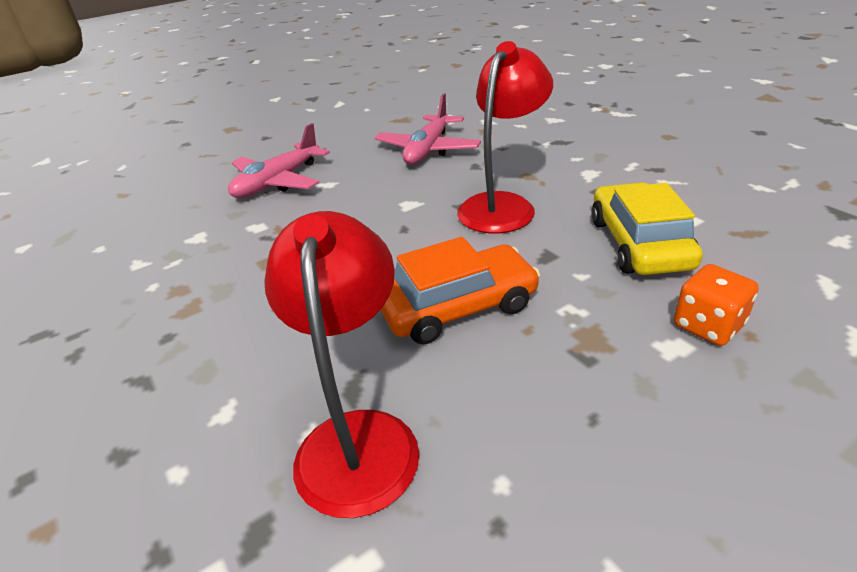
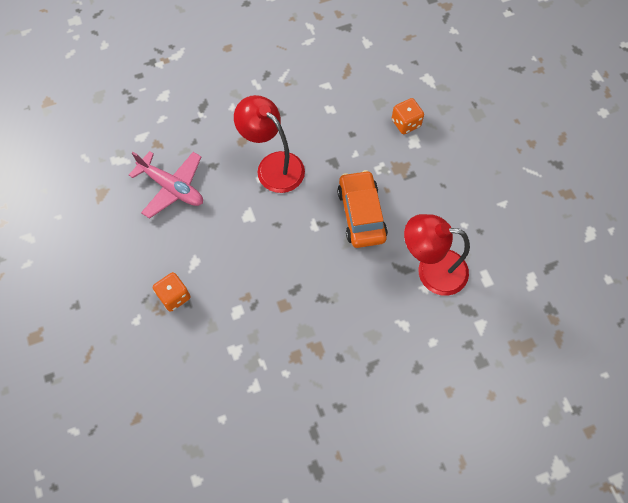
camera: 80 degrees left, 30 degrees up
pink plane [228,123,330,198] -> orange dice [153,272,191,312]
yellow car [591,182,703,275] -> none

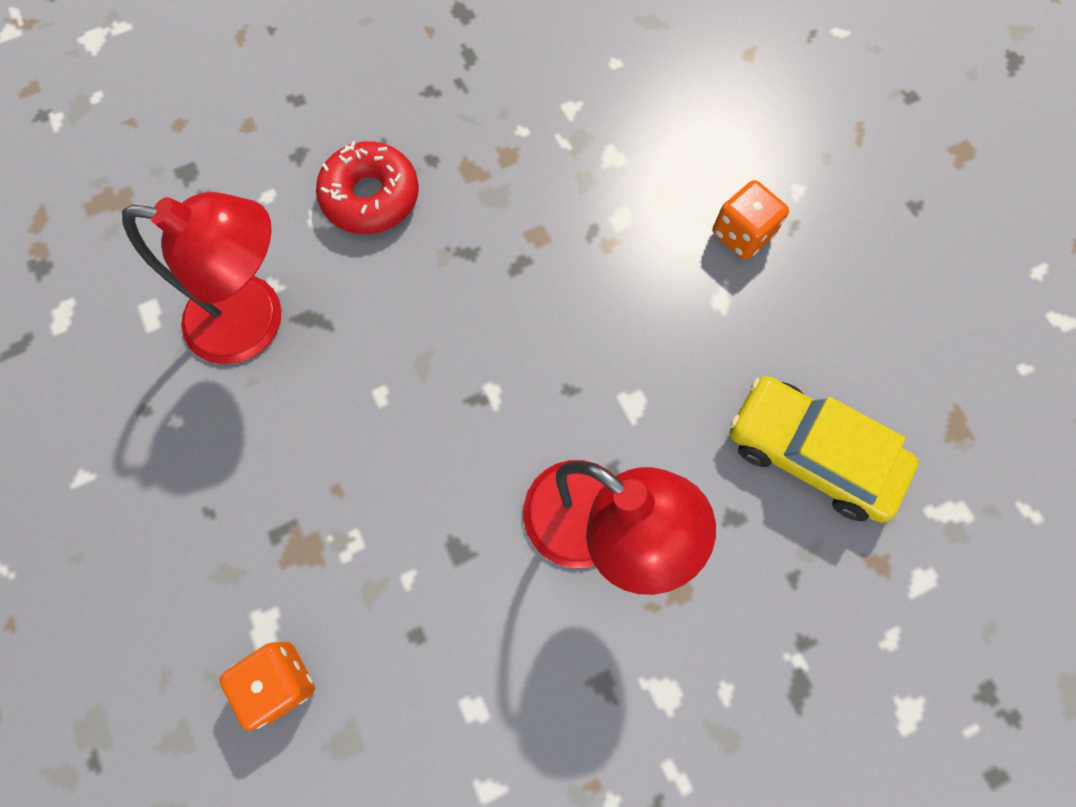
camera: 175 degrees right, 5 degrees up
pink plane [129,151,203,219] -> yellow car [730,376,919,523]
orange car [337,170,388,248] -> none
none -> red donut [316,141,419,234]

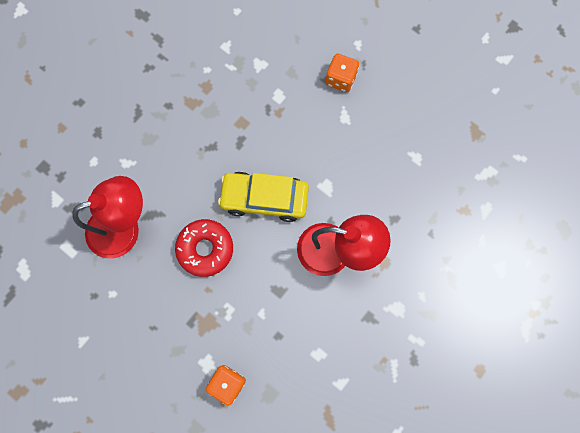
camera: 25 degrees left, 5 degrees up
red donut [316,141,419,234] -> red donut moved to [175,219,233,277]
yellow car [730,376,919,523] -> yellow car moved to [218,172,309,222]

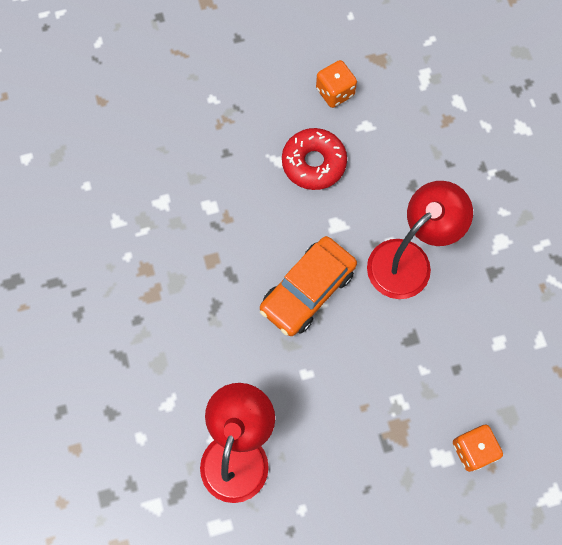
camera: 55 degrees left, 5 degrees down
red donut [175,219,233,277] -> red donut moved to [282,128,347,190]
yellow car [218,172,309,222] -> orange car [260,236,357,336]
orange dice [326,54,359,93] -> orange dice moved to [316,60,357,108]

